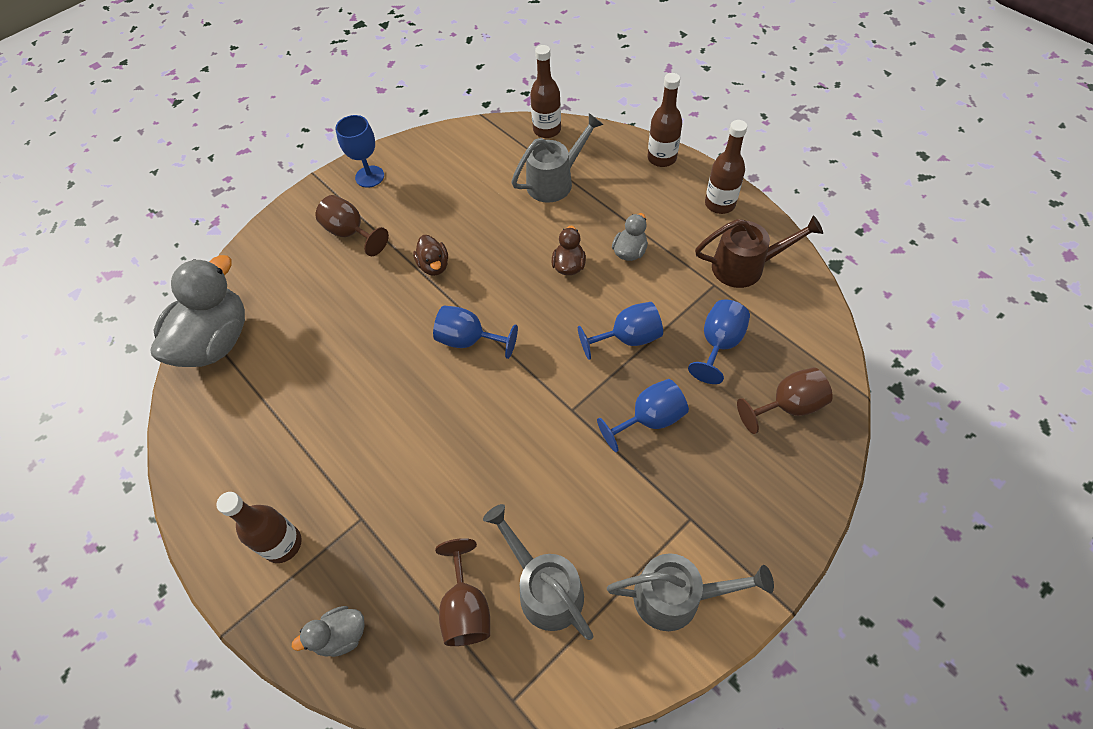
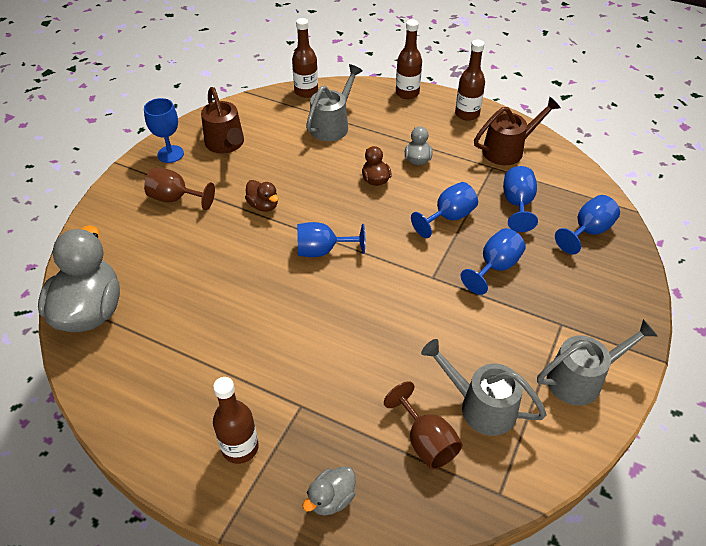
camera: 25 degrees left, 10 degrees down
brown goblet [737,367,833,434] -> blue goblet [555,195,620,255]
none -> brown watering can [201,87,244,154]

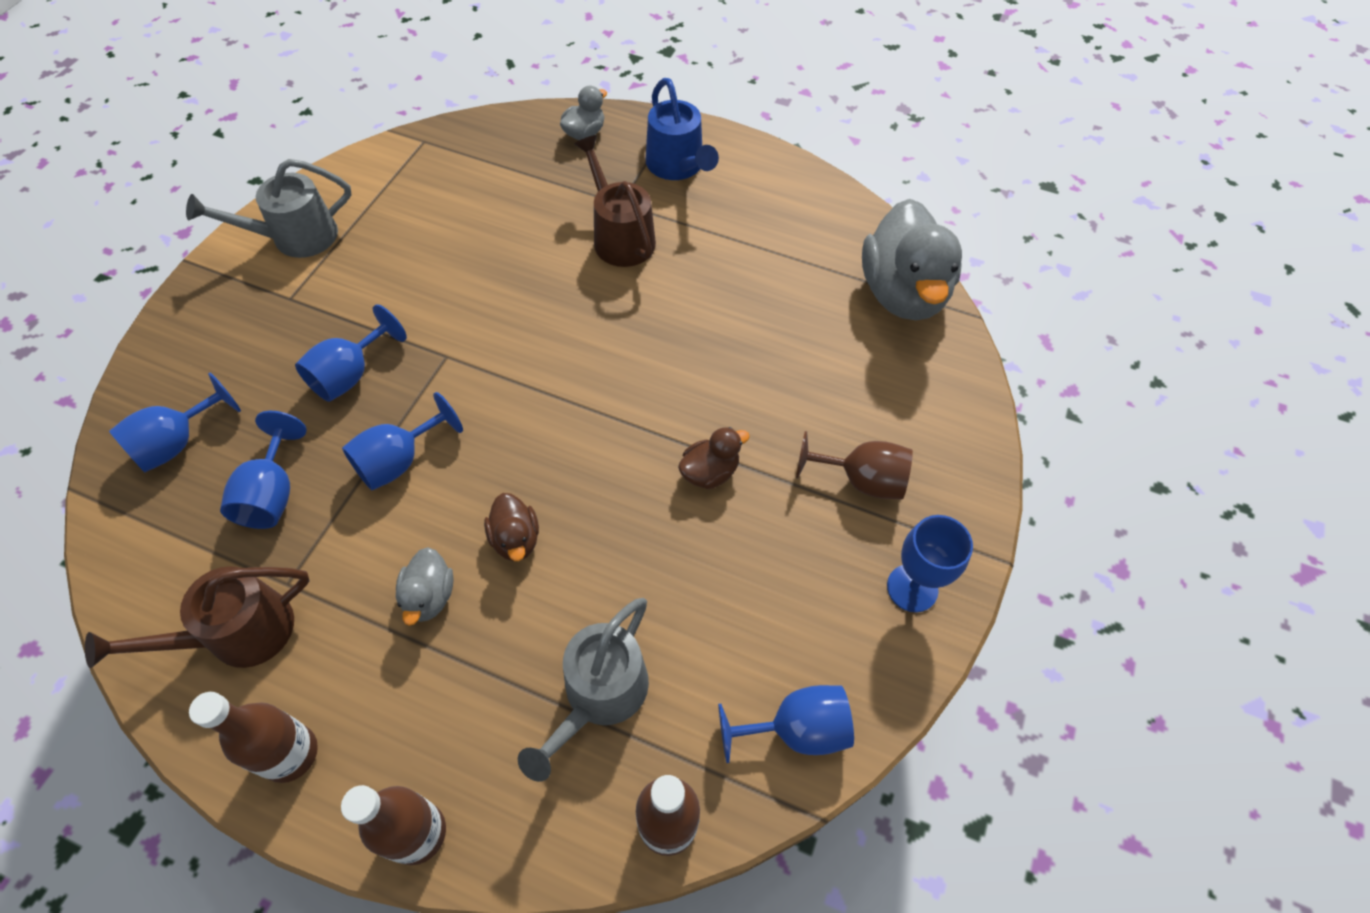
camera: 175 degrees right, 10 degrees up
brown watering can [201,87,244,154] -> brown watering can moved to [574,135,656,267]
brown bottle [213,377,259,464] -> blue watering can [646,78,719,180]
brown duck [245,180,278,212] -> brown duck turned 105 degrees clockwise [678,427,750,489]
blue goblet [297,222,365,257] -> blue goblet moved to [718,685,854,763]
brown goblet [384,381,463,469] -> none
grey watering can [421,339,547,436] -> none

